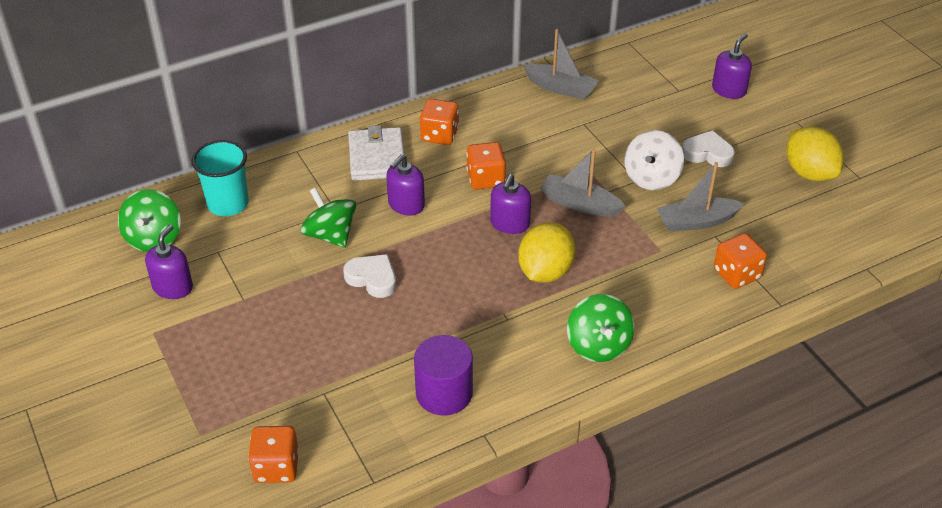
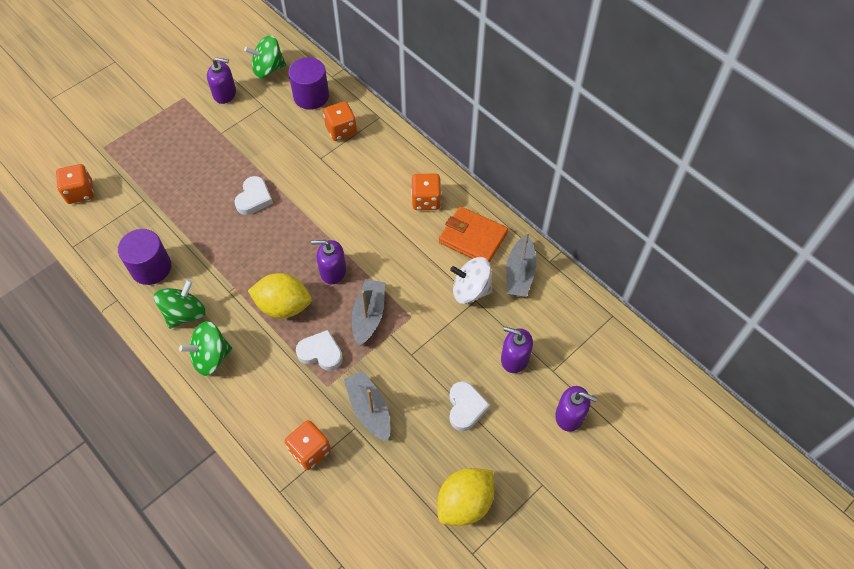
camera: 75 degrees right, 15 degrees up
turquoise cup [192,140,249,216] -> purple cylinder [288,57,329,110]
green spinning top [301,187,356,248] -> green spinning top moved to [154,279,206,329]
white wallet [348,125,404,181] -> none
purple soap dispenser [386,154,425,215] -> purple soap dispenser moved to [501,326,533,373]
orange dice [466,142,506,189] -> orange dice moved to [323,101,357,141]
white spinning top [624,130,684,190] -> white spinning top moved to [450,257,493,304]
none -> white heart [296,330,343,371]
none -> orange wallet [439,206,508,263]

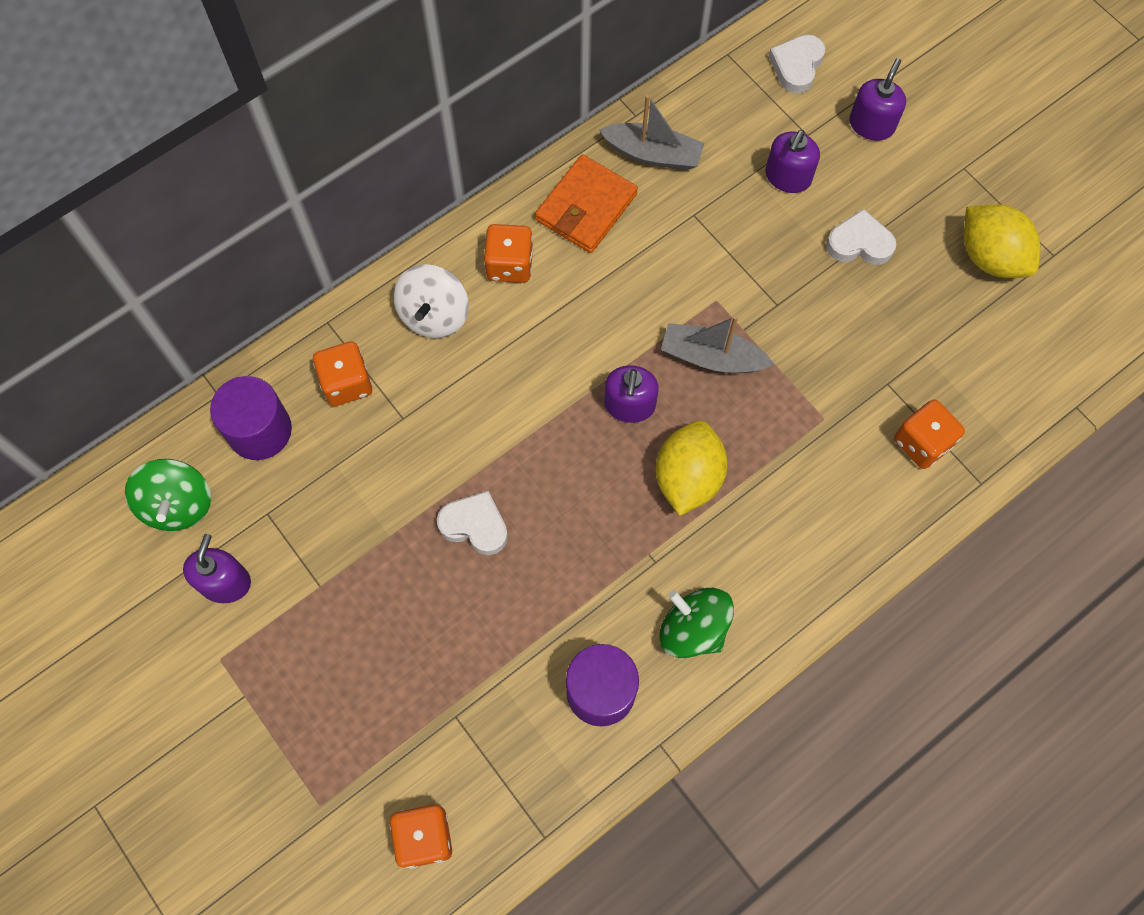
camera: 85 degrees left, 10 degrees up
green spinning top [179,321,232,376] -> none
white heart [296,330,343,371] -> white heart moved to [769,35,825,94]
grey boat [344,371,390,442] -> none
white spinning top [450,257,493,304] -> white spinning top moved to [393,264,469,338]

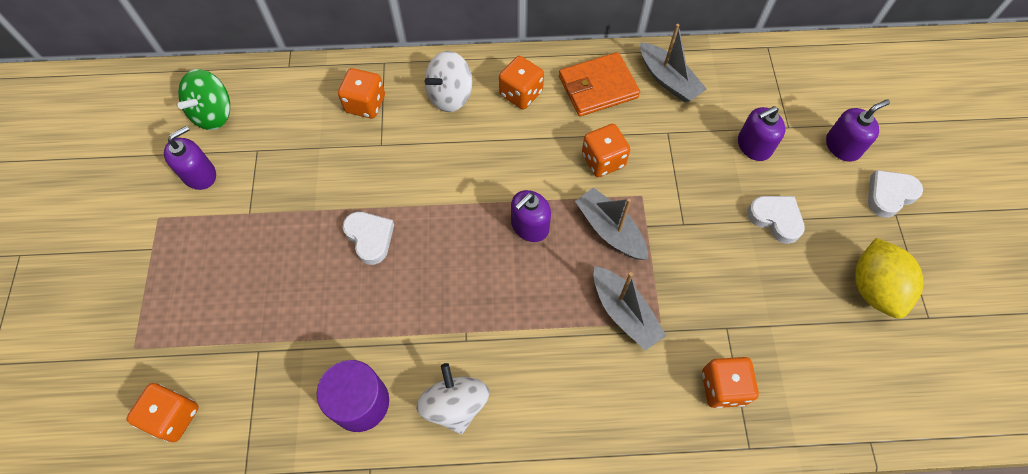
camera: 35 degrees right, 5 degrees down
purple cylinder [210,376,292,460] -> none
yellow lemon [656,421,728,516] -> none
green spinning top [659,588,734,658] -> white spinning top [416,363,489,434]
white heart [769,35,825,94] -> white heart moved to [868,170,923,218]
none -> orange dice [582,124,630,177]
none -> grey boat [594,266,666,351]

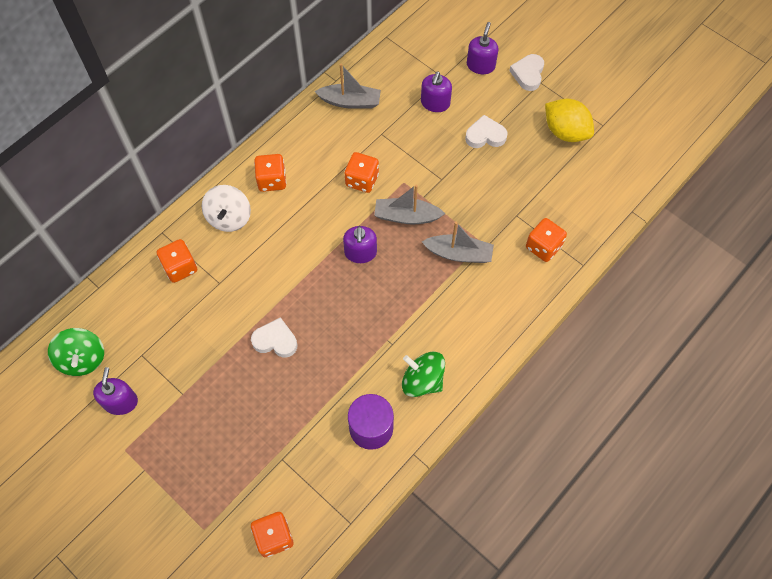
camera: 45 degrees left, 0 degrees up
white spinning top [416,363,489,434] -> green spinning top [402,352,445,397]
orange wallet [559,52,640,116] -> none

